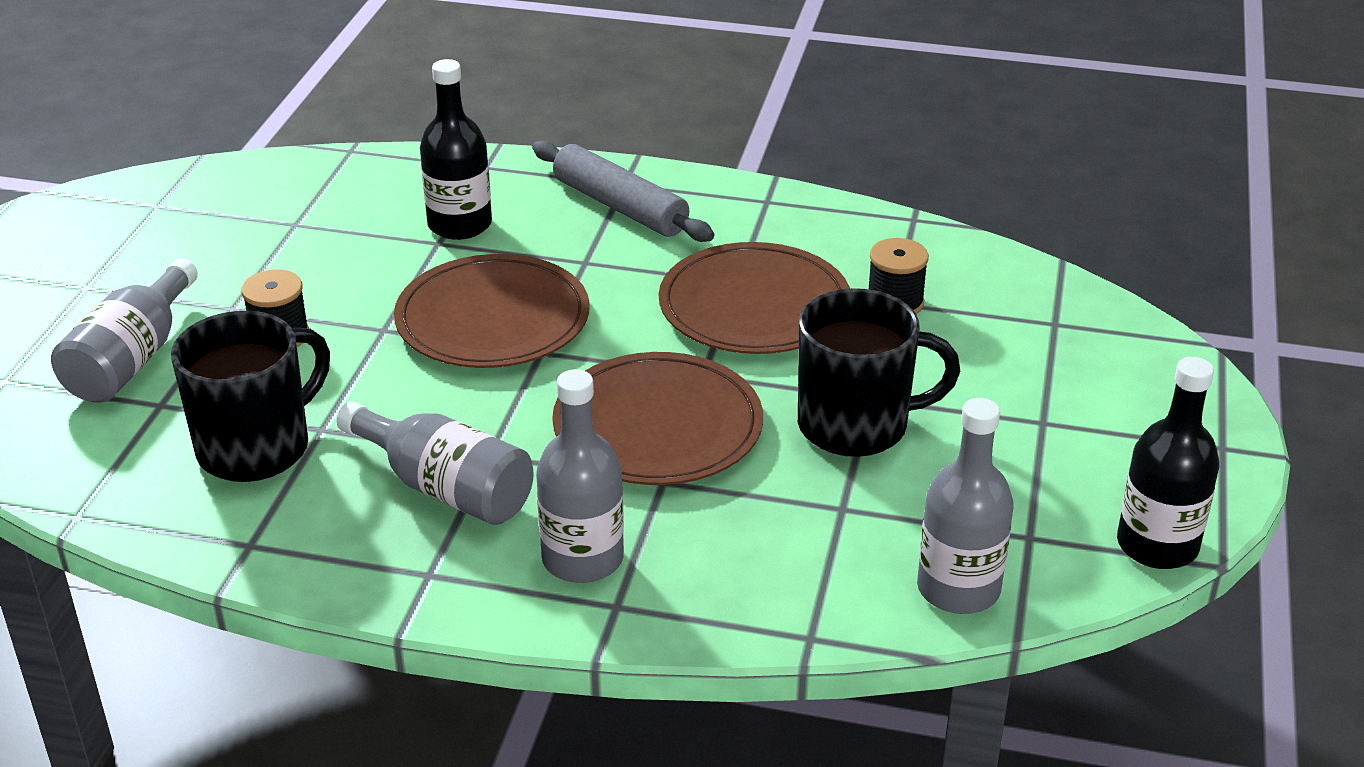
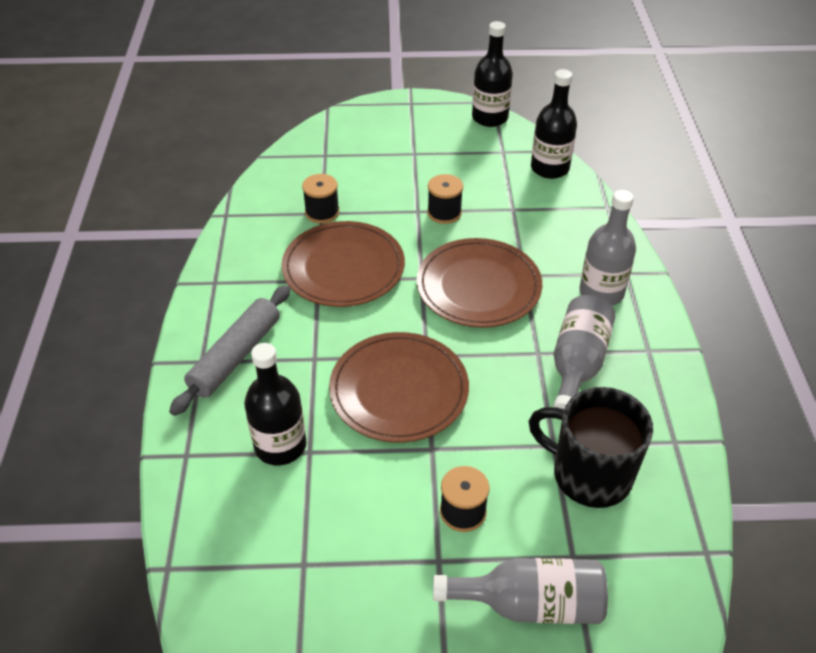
camera: 105 degrees left, 10 degrees up
black mug [798,288,960,457] -> black spool [427,174,463,224]
grey bottle [917,398,1014,614] -> black bottle [531,69,577,179]

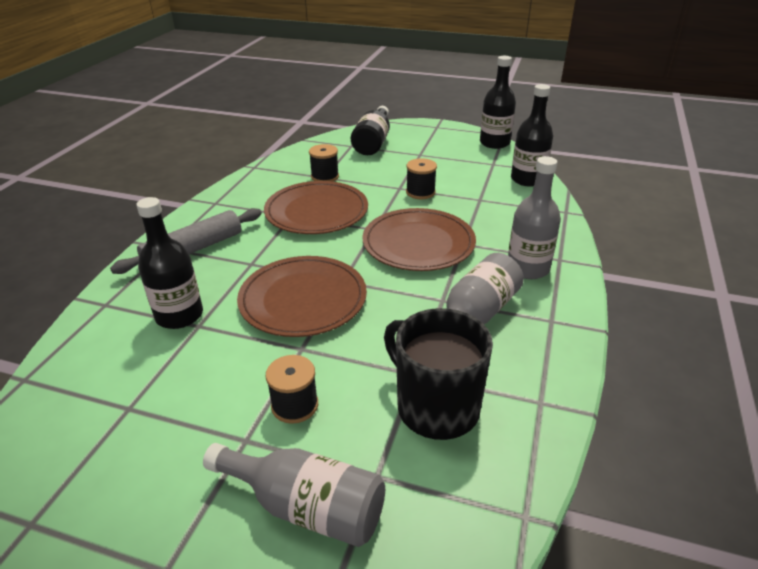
camera: 20 degrees right, 10 degrees down
none -> black bottle [351,106,390,155]

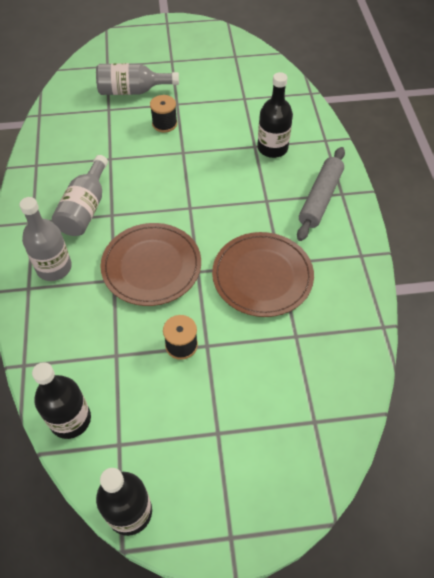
camera: 155 degrees right, 20 degrees up
brown plate [237,256,367,337] -> none
black spool [309,144,339,181] -> none
black bottle [351,106,390,155] -> none
black mug [384,308,493,440] -> none

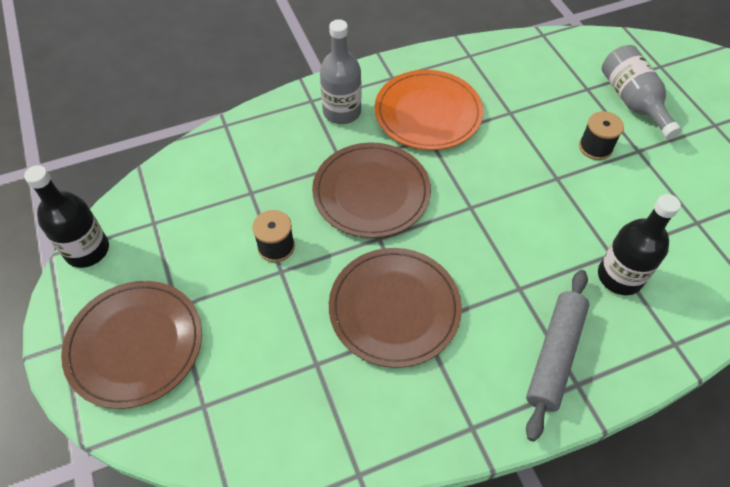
camera: 75 degrees right, 0 degrees up
black bottle [32,362,91,439] -> none
grey bottle [52,155,108,236] -> orange plate [375,70,483,150]
grey rolling pin [297,147,345,241] -> grey rolling pin turned 75 degrees counterclockwise [526,270,589,442]
none -> brown plate [61,281,202,409]

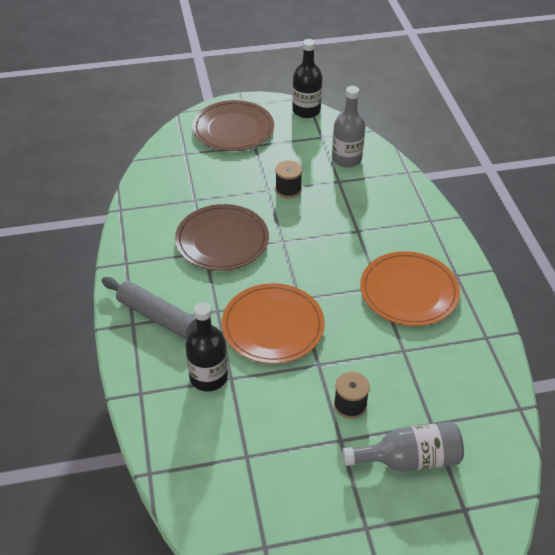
camera: 100 degrees right, 10 degrees down
brown plate [312,143,431,238] -> none
grey bottle [320,19,362,124] -> grey bottle moved to [332,86,365,168]
none -> orange plate [222,283,325,364]

